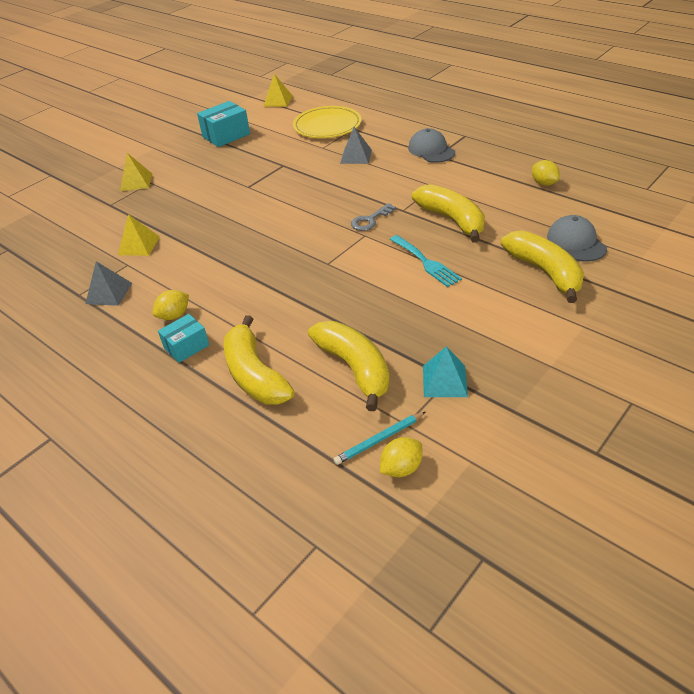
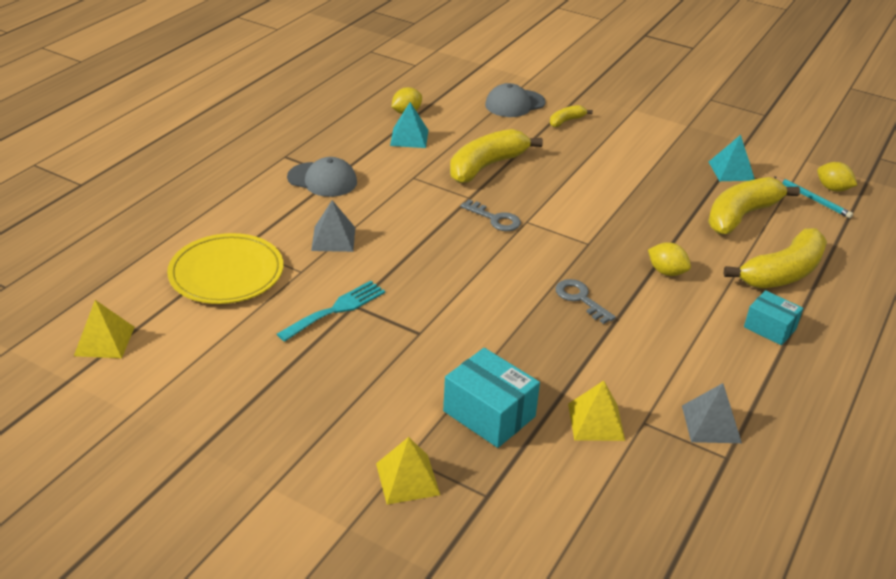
camera: 105 degrees left, 5 degrees down
yellow lemon [153,290,189,320] -> yellow lemon moved to [648,242,691,276]
turquoise box [197,101,250,147] -> turquoise box moved to [443,348,540,448]
turquoise fork [390,235,462,287] -> turquoise fork moved to [277,281,385,342]
grey cap [408,128,455,163] -> grey cap turned 120 degrees counterclockwise [287,157,357,197]
yellow banana [501,230,584,303] -> yellow banana [550,105,593,127], size x0.48
none -> turquoise pyramid [390,102,428,148]
none -> grey key [555,279,616,324]

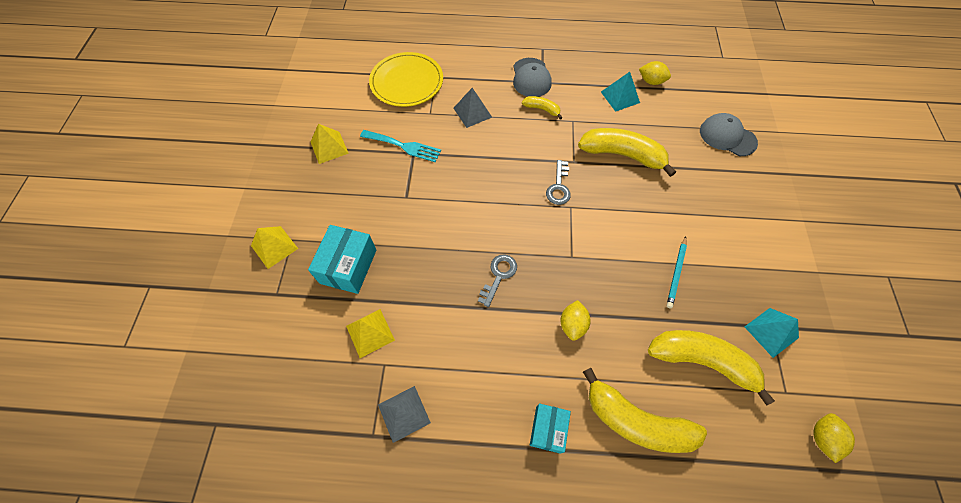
camera: 65 degrees right, 25 degrees up
yellow pyramid [74,300,134,358] -> yellow pyramid moved to [311,124,349,164]
yellow banana [550,105,593,127] -> yellow banana moved to [522,96,563,119]
turquoise pencil [774,177,853,218] -> turquoise pencil moved to [666,236,687,308]

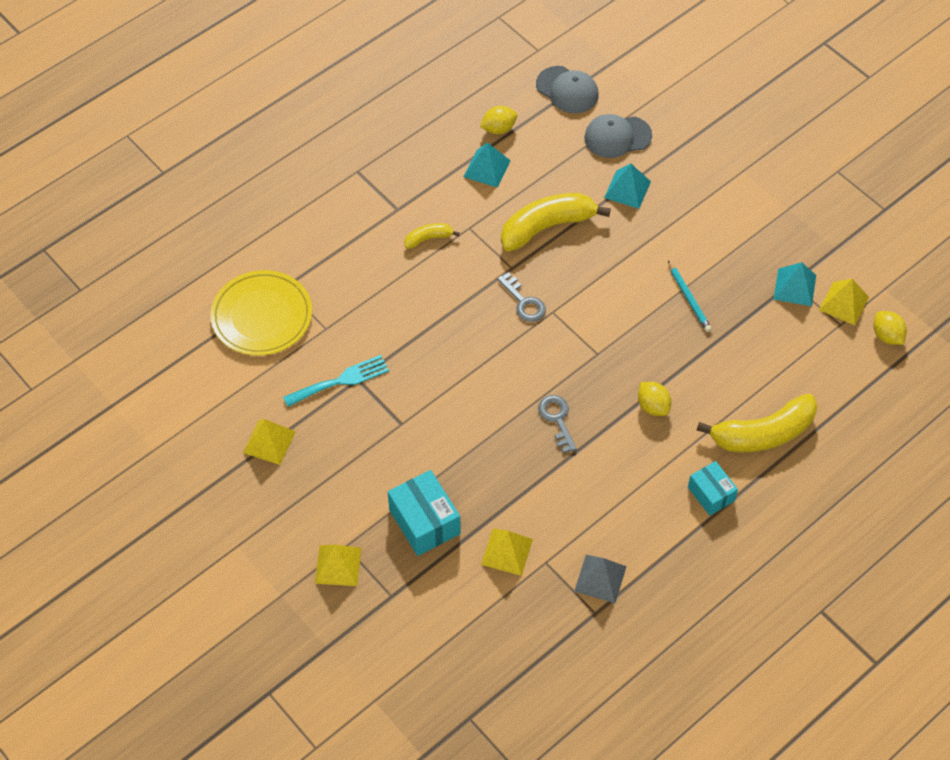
camera: 45 degrees left, 5 degrees down
grey pyramid [453,88,492,128] -> none
grey cap [513,58,552,97] -> grey cap moved to [536,66,599,113]
yellow banana [648,330,775,405] -> none
none -> turquoise pyramid [604,163,651,209]
none -> yellow pyramid [819,279,869,325]

